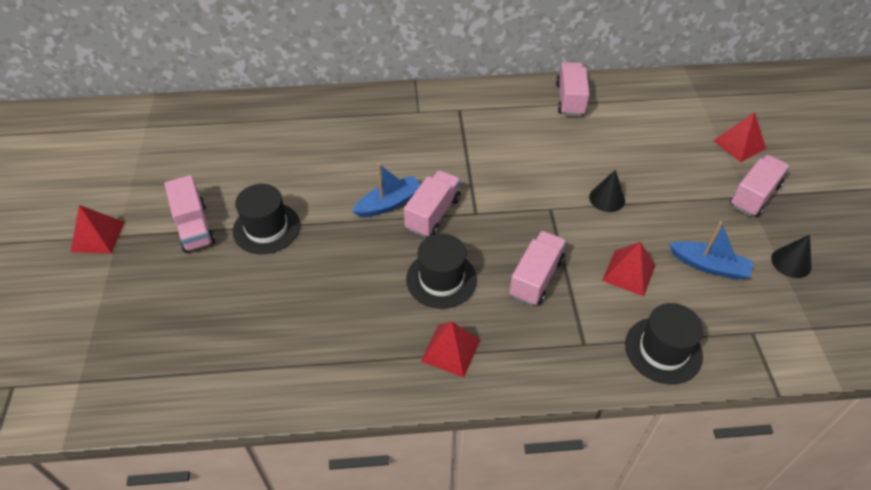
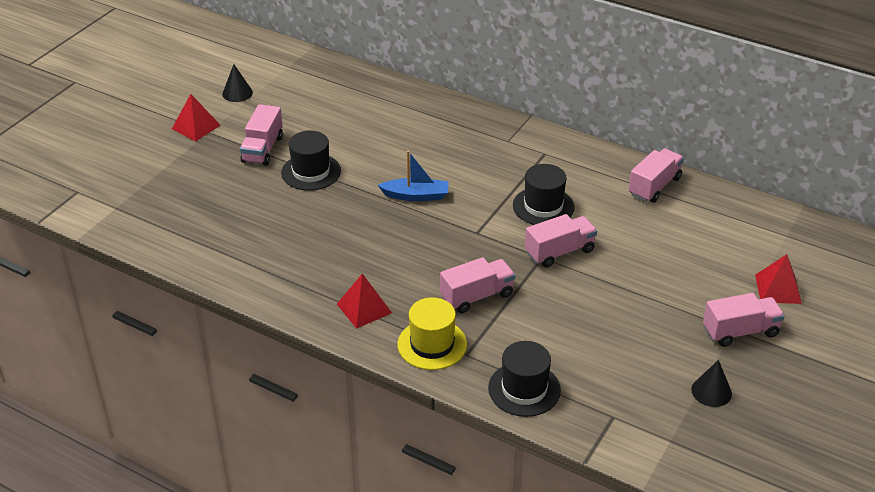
camera: 35 degrees right, 10 degrees down
pink truck [404,170,461,237] -> pink truck moved to [525,214,597,268]
black hat [406,234,477,309] -> black hat moved to [513,164,574,225]
black cone [589,170,625,212] -> black cone moved to [222,64,253,102]
red pyramid [602,242,656,296] -> none
blue boat [669,221,753,280] -> none
none -> yellow hat [397,297,467,370]

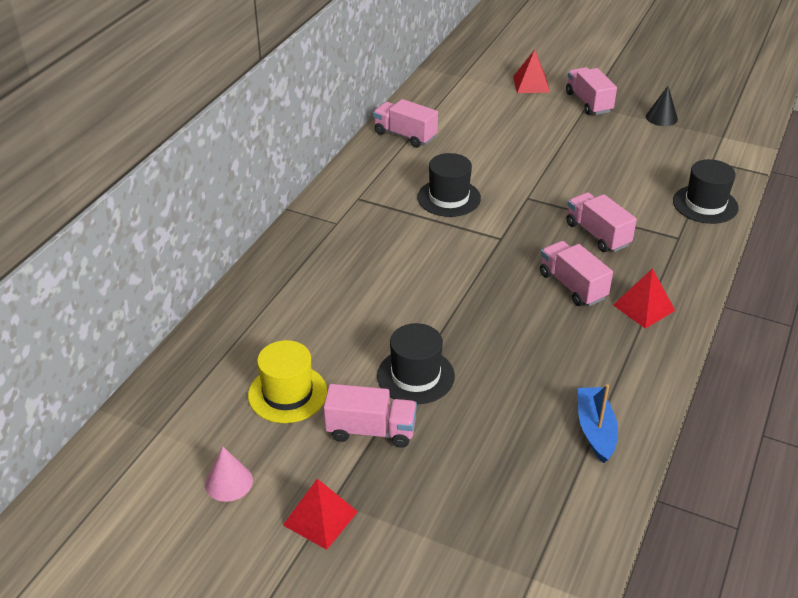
camera: 95 degrees left, 0 degrees up
black cone [222,64,253,102] -> pink cone [205,447,253,502]
blue boat [378,151,449,201] -> blue boat moved to [578,384,618,463]
yellow hat [397,297,467,370] -> yellow hat moved to [248,340,327,423]
pink truck [525,214,597,268] -> pink truck moved to [540,241,613,306]

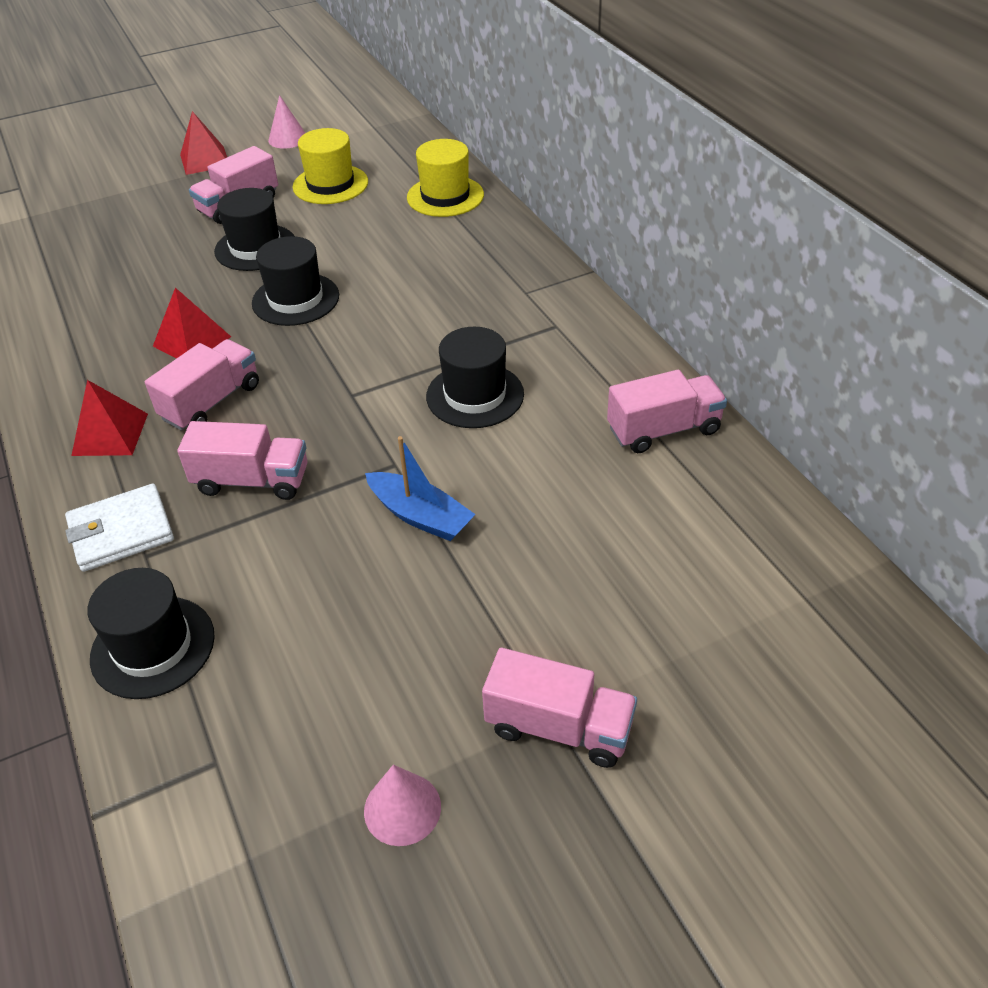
camera: 130 degrees right, 5 degrees up
red pyramid [513,50,550,93] -> red pyramid moved to [153,288,231,359]
pink truck [540,241,613,306] -> pink truck turned 60 degrees counterclockwise [145,339,259,431]
blue boat [578,384,618,463] -> blue boat moved to [365,436,476,541]
black cone [646,86,678,126] -> pink cone [364,765,441,846]
none -> white wallet [65,484,174,572]
none -> black hat [252,236,339,326]
none -> yellow hat [407,139,484,217]

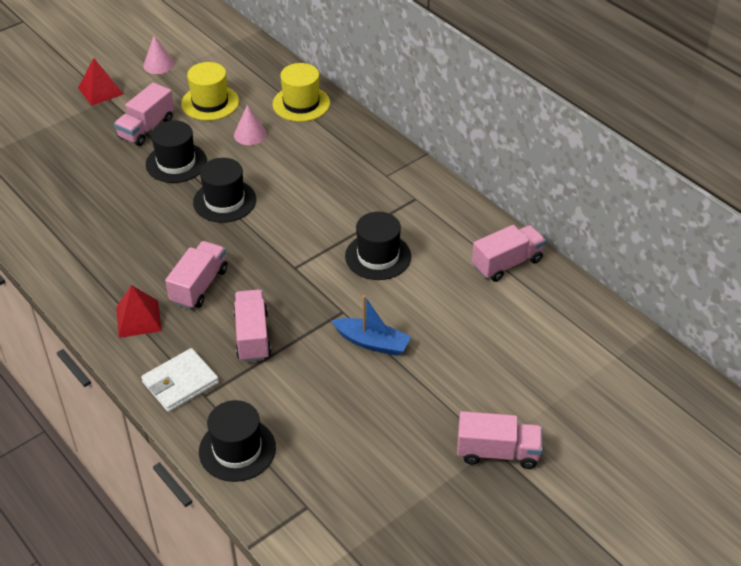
camera: 15 degrees left, 0 degrees up
red pyramid [153,288,231,359] -> none
pink truck [177,421,307,500] -> pink truck turned 90 degrees counterclockwise [233,289,271,362]
pink cone [364,765,441,846] -> pink cone moved to [234,104,267,145]

